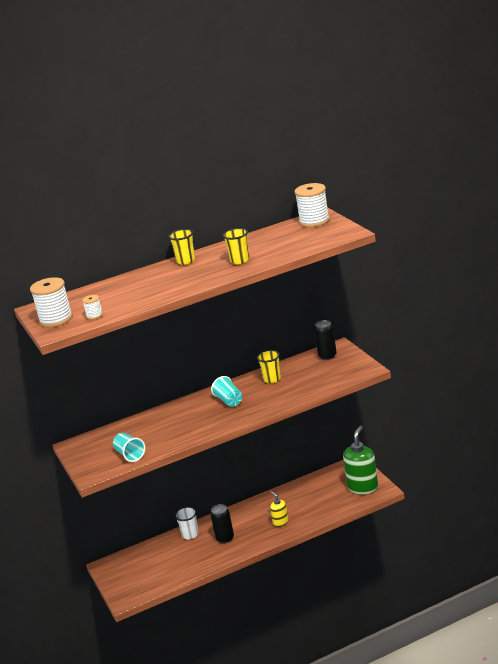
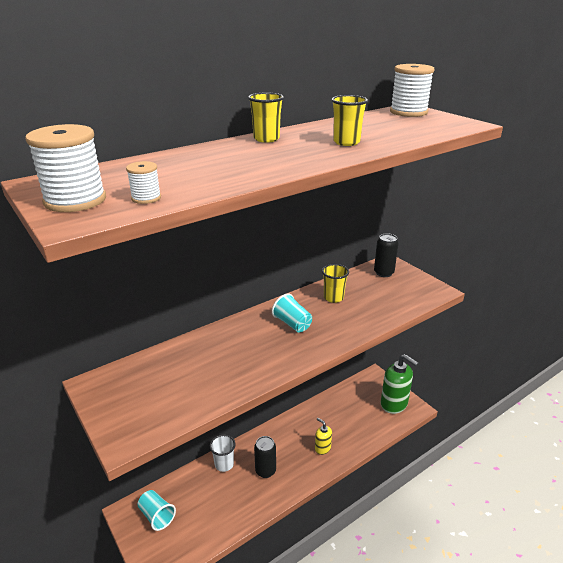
camera: 15 degrees left, 5 degrees up
turquoise cup [113,433,146,462] -> turquoise cup moved to [138,490,176,531]
green soap dispenser [343,425,378,494] -> green soap dispenser turned 120 degrees clockwise [381,354,418,414]

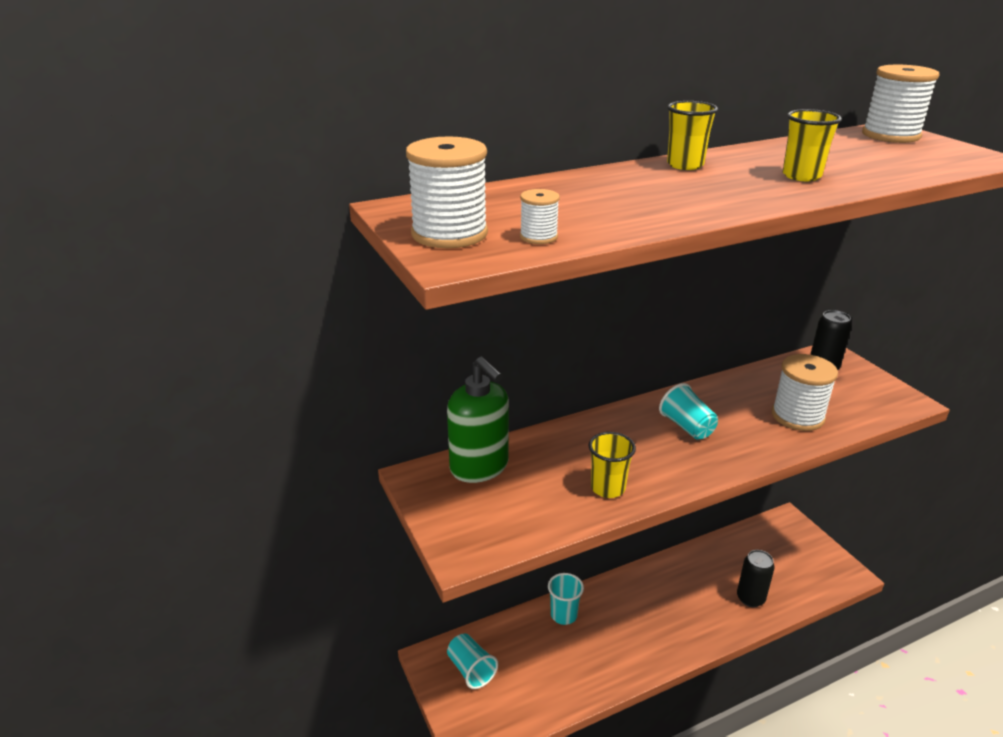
camera: 10 degrees right, 0 degrees up
white cup [210,435,236,472] -> turquoise cup [548,573,584,625]
black can [254,436,276,478] -> black can moved to [737,550,774,607]
yellow soap dispenser [315,418,332,455] -> none
yellow cup [322,264,349,303] -> yellow cup moved to [588,432,636,498]
green soap dispenser [381,354,418,414] -> green soap dispenser moved to [447,357,509,483]
none -> white spool [772,354,838,431]

